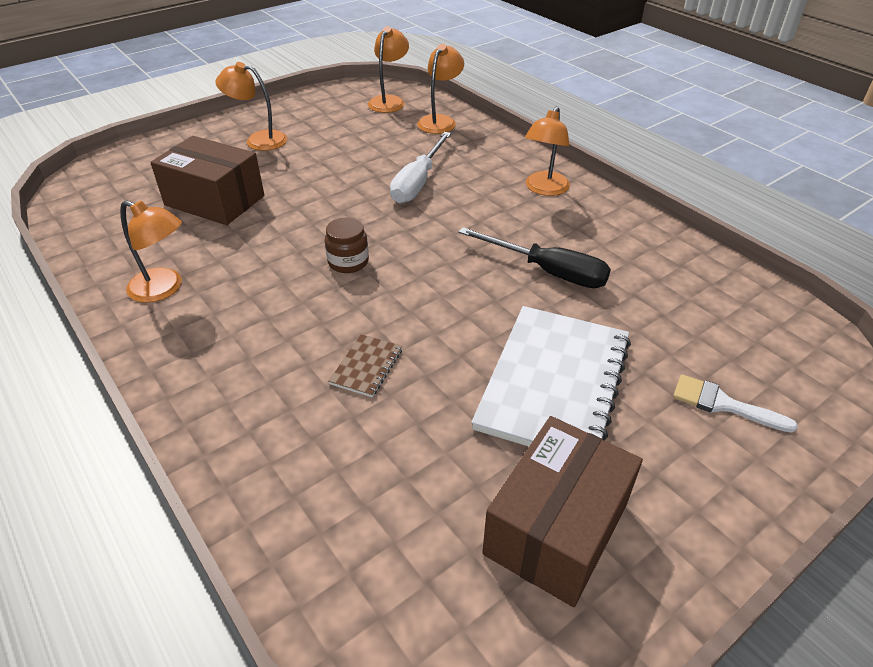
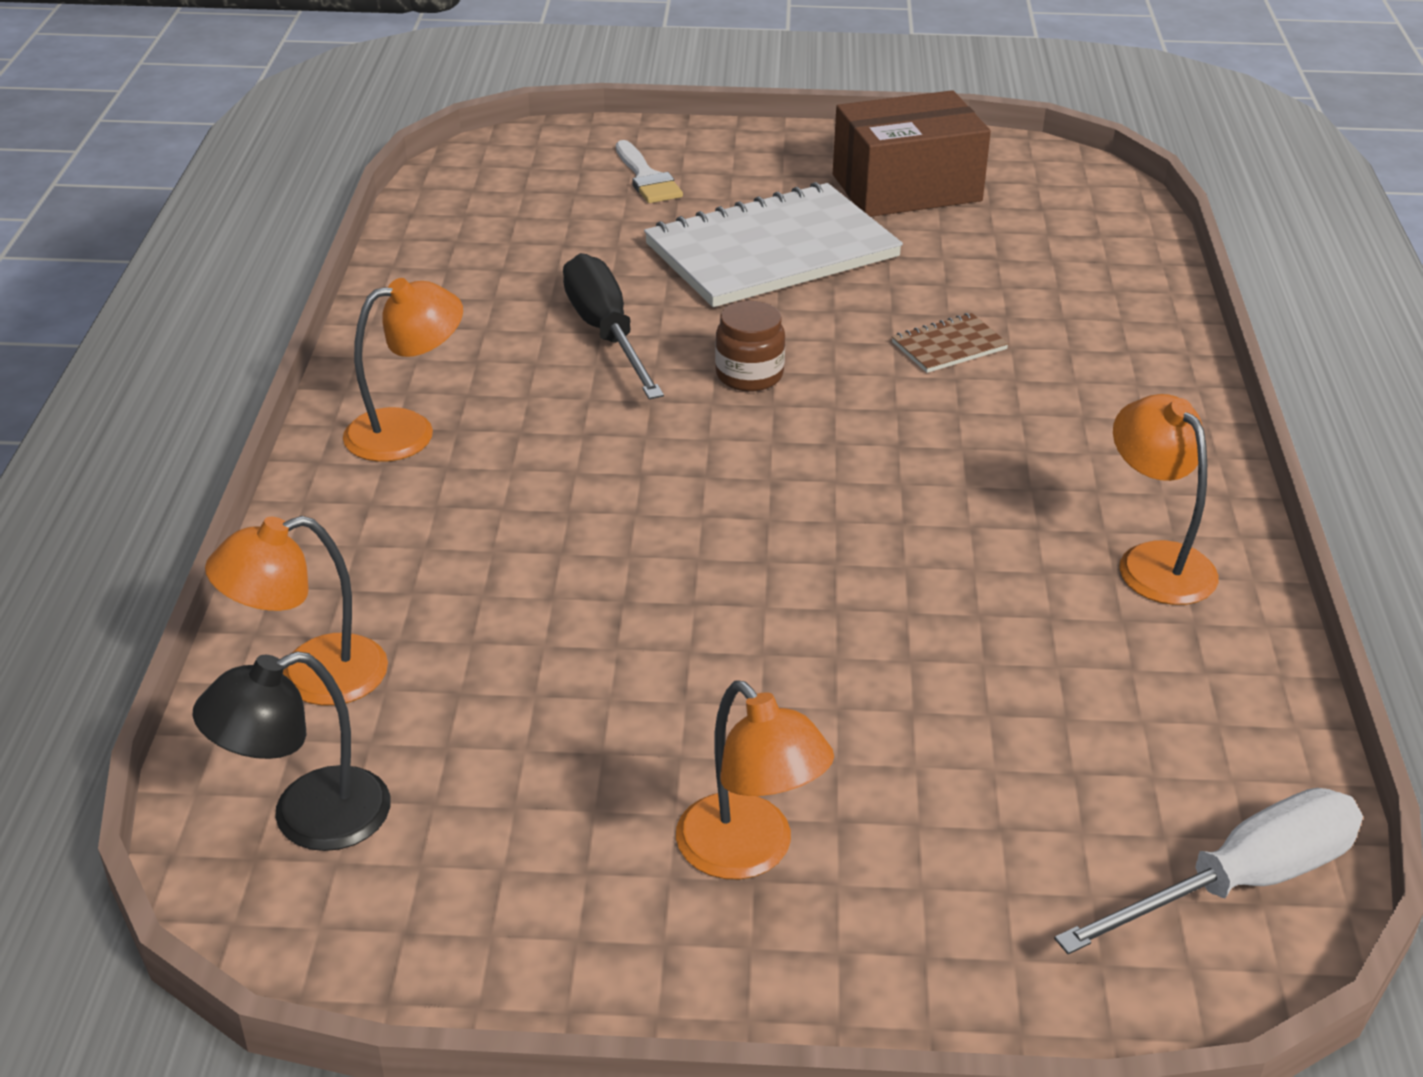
camera: 140 degrees left, 5 degrees down
brown box [150,136,264,225] -> none
brown jar [325,217,369,273] -> brown jar moved to [715,301,785,391]
orange lamp [368,26,409,113] -> black lamp [193,651,391,851]
white screwdriver [390,132,451,204] -> white screwdriver moved to [1054,788,1363,954]

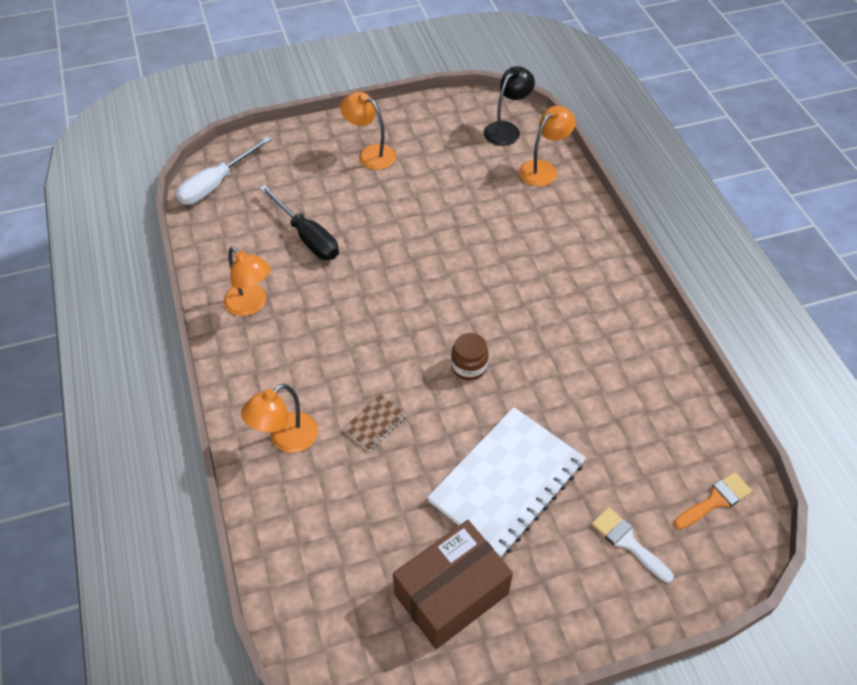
camera: 160 degrees right, 15 degrees up
orange lamp [343,278,463,462] -> orange lamp moved to [241,384,318,453]
black screwdriver [563,253,664,399] -> black screwdriver moved to [259,185,339,260]
none -> orange brush [674,472,752,529]

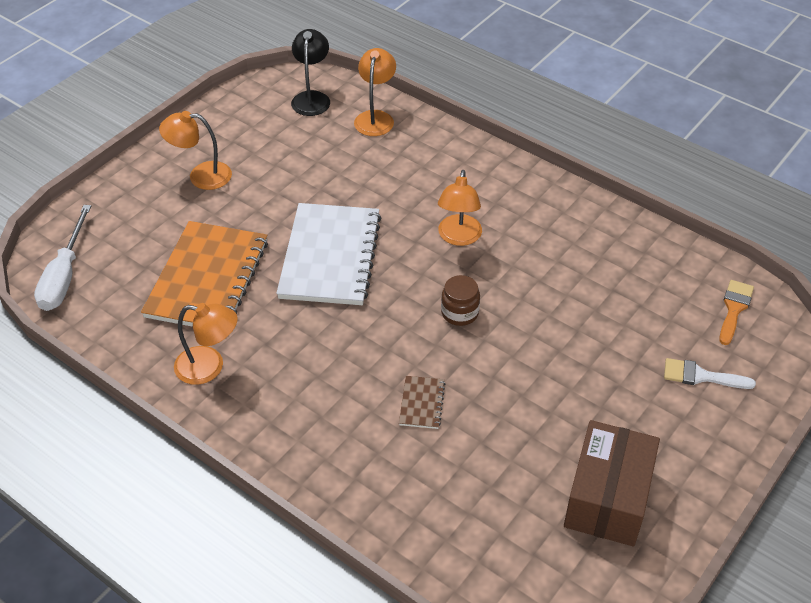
camera: 35 degrees left, 5 degrees down
orange lamp [241,384,318,453] -> orange lamp moved to [438,170,482,246]
black screwdriver [259,185,339,260] -> orange notebook [141,221,268,327]
white notebook [427,407,586,558] -> white notebook moved to [276,203,381,305]

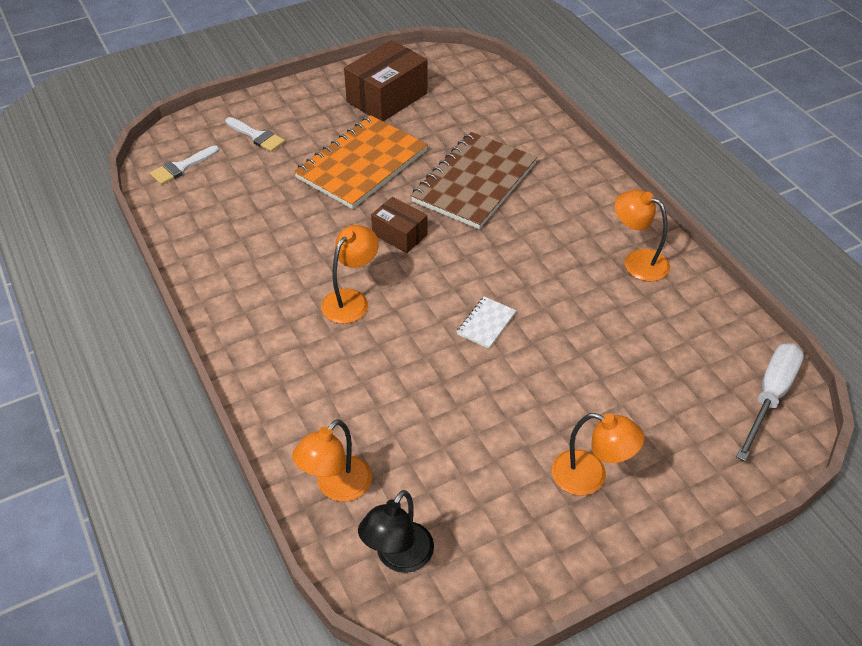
camera: 155 degrees left, 0 degrees up
orange notebook [141,221,268,327] -> orange notebook moved to [294,115,428,209]
white notebook [276,203,381,305] -> white notebook [457,297,516,349], size x0.42
brown notebook [399,376,445,429] -> brown notebook [411,132,537,229], size x2.40
brown jar [441,275,480,326] -> brown box [371,197,428,253]
orange brush [719,280,754,345] -> white brush [150,145,219,185]

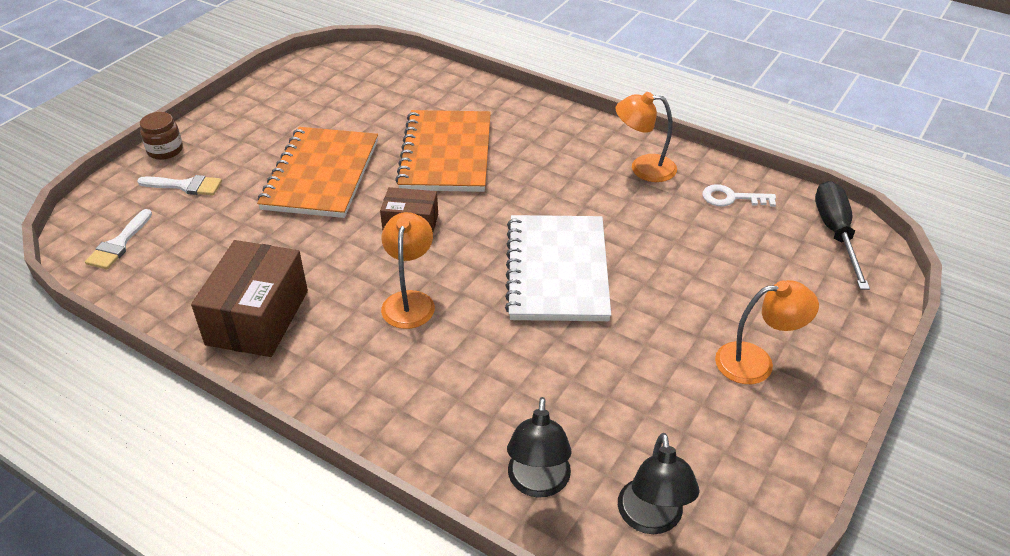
camera: 30 degrees left, 5 degrees down
orange lamp [292,419,372,502] -> black lamp [507,397,572,498]
brown box [344,40,428,121] -> brown box moved to [191,240,308,357]
brown notebook [411,132,537,229] -> orange notebook [395,110,491,192]
white notebook [457,297,516,349] -> white notebook [505,215,611,321], size x2.40
white screwdriver [736,343,804,461] -> black screwdriver [815,181,870,290]
none -> brown jar [140,112,183,160]
none -> white key [702,184,776,207]

